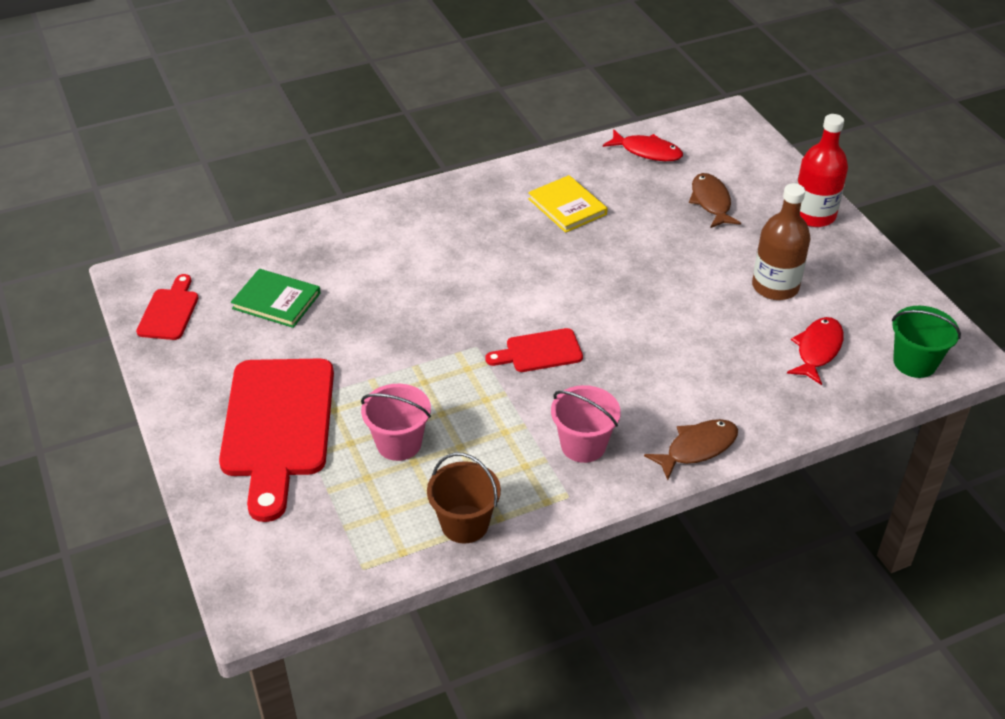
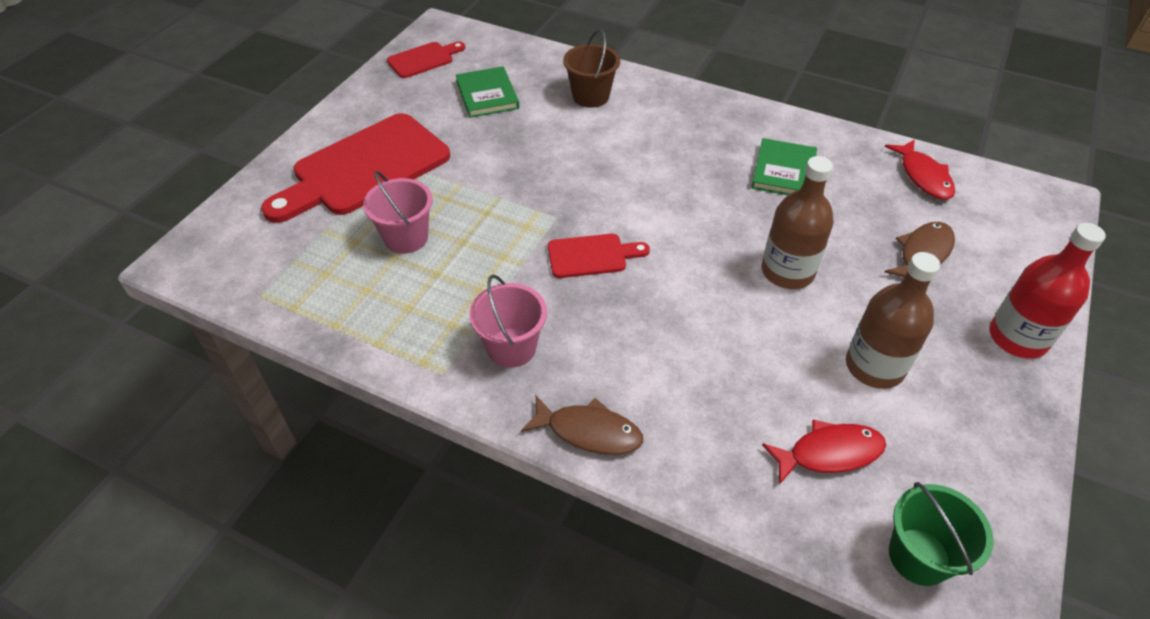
camera: 50 degrees right, 5 degrees up
brown bucket [427,453,501,544] -> brown bucket moved to [563,29,620,108]
red cutting board [485,328,583,372] -> red cutting board turned 135 degrees clockwise [548,234,650,278]
yellow book [528,175,607,233] -> green book [751,138,817,195]
none -> brown bottle [762,156,834,289]

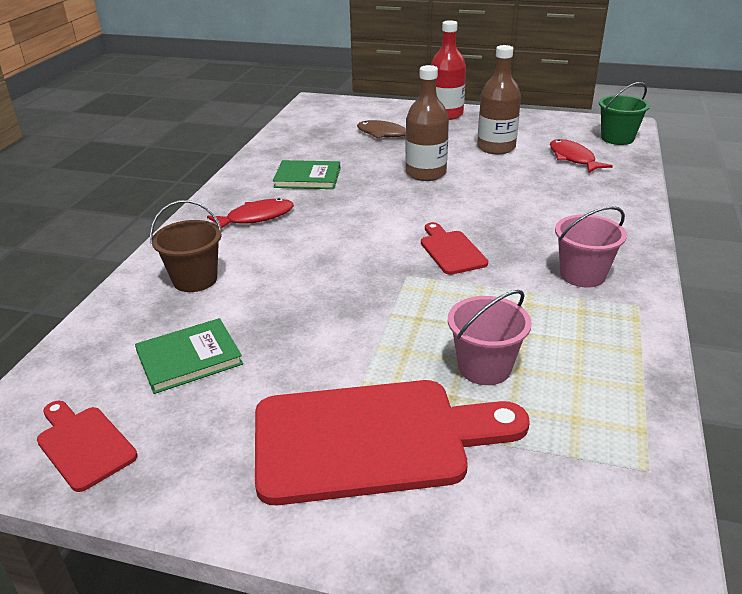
camera: 100 degrees left, 15 degrees down
red cutting board [261,113,450,223] -> red cutting board turned 45 degrees counterclockwise [255,380,530,505]
brown fish [521,396,643,455] -> none
red fish [885,139,955,200] -> red fish moved to [207,198,294,229]

